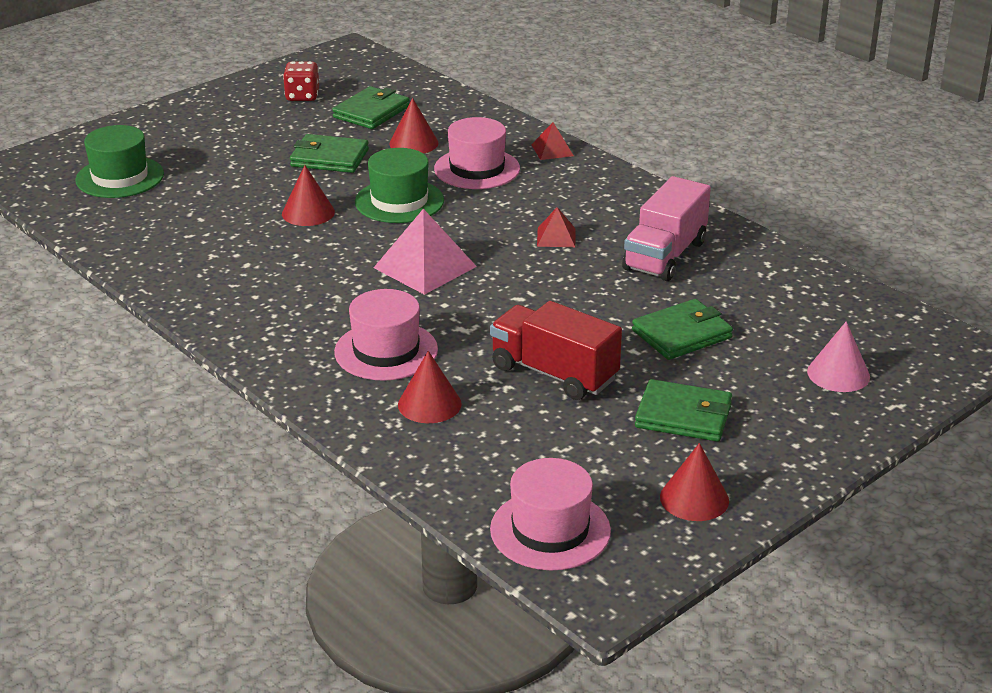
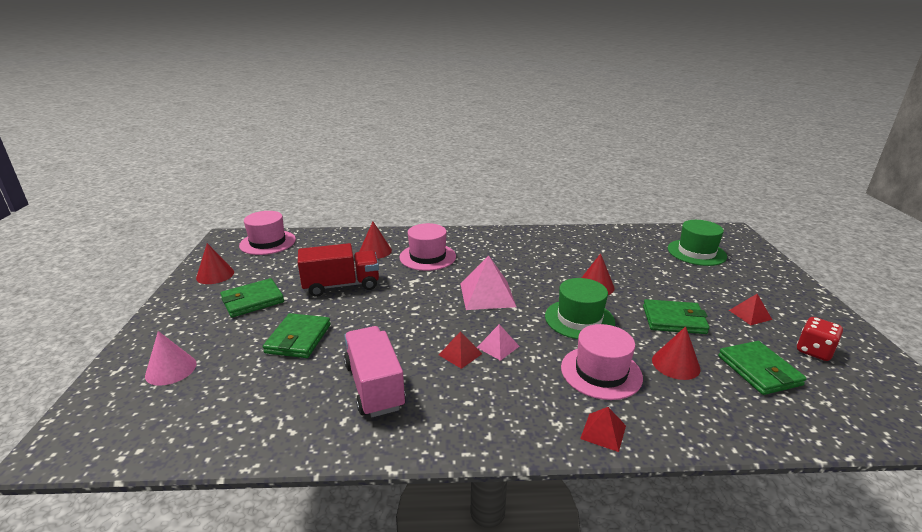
camera: 130 degrees right, 5 degrees down
green wallet [290,134,369,173] -> green wallet turned 45 degrees clockwise [643,299,710,334]
none -> pink pyramid [477,324,520,361]
none -> red pyramid [729,294,772,325]

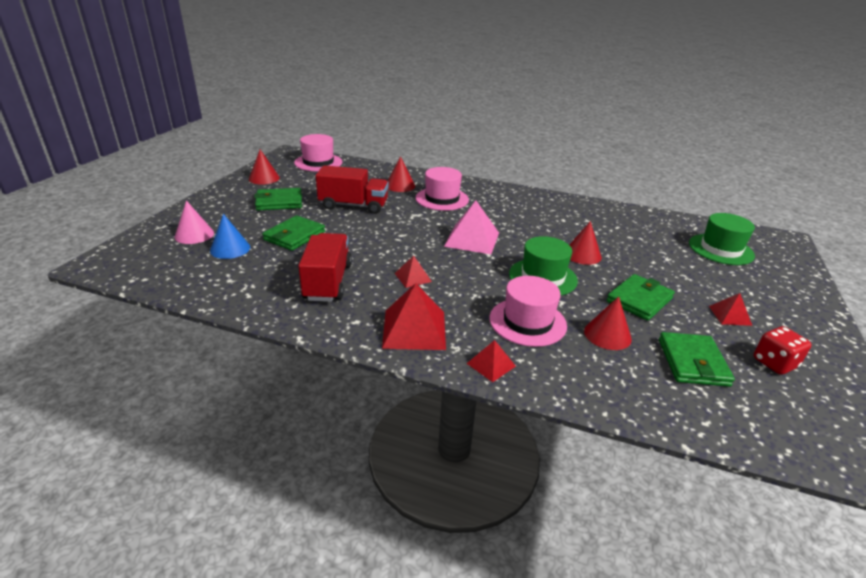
camera: 20 degrees right, 5 degrees up
pink truck [344,326,406,417] -> red truck [298,233,352,302]
pink pyramid [477,324,520,361] -> none
green wallet [643,299,710,334] -> green wallet turned 75 degrees counterclockwise [607,274,675,321]
none -> blue cone [210,214,250,259]
none -> red pyramid [382,283,446,350]

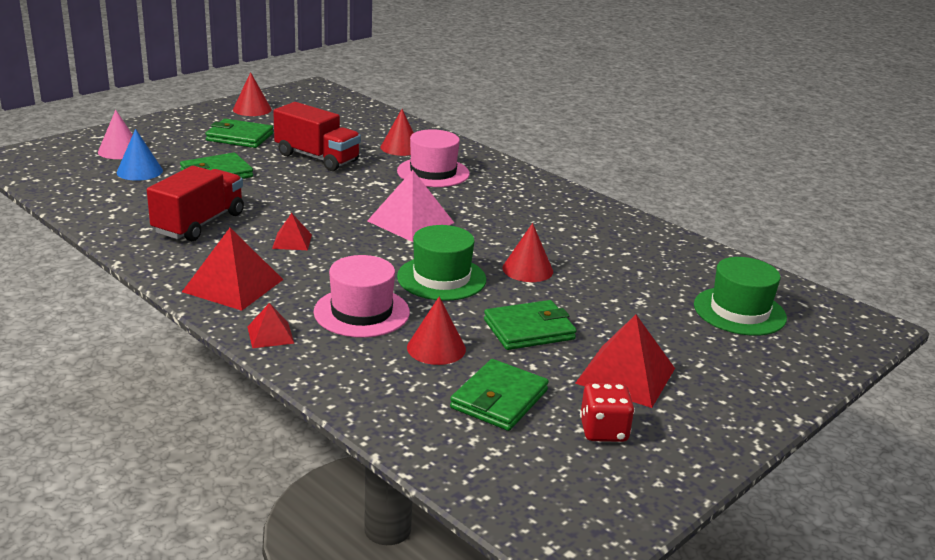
camera: 25 degrees right, 5 degrees down
pink hat [294,134,342,171] -> none
red pyramid [709,293,752,326] -> red pyramid [575,314,675,408], size x1.87

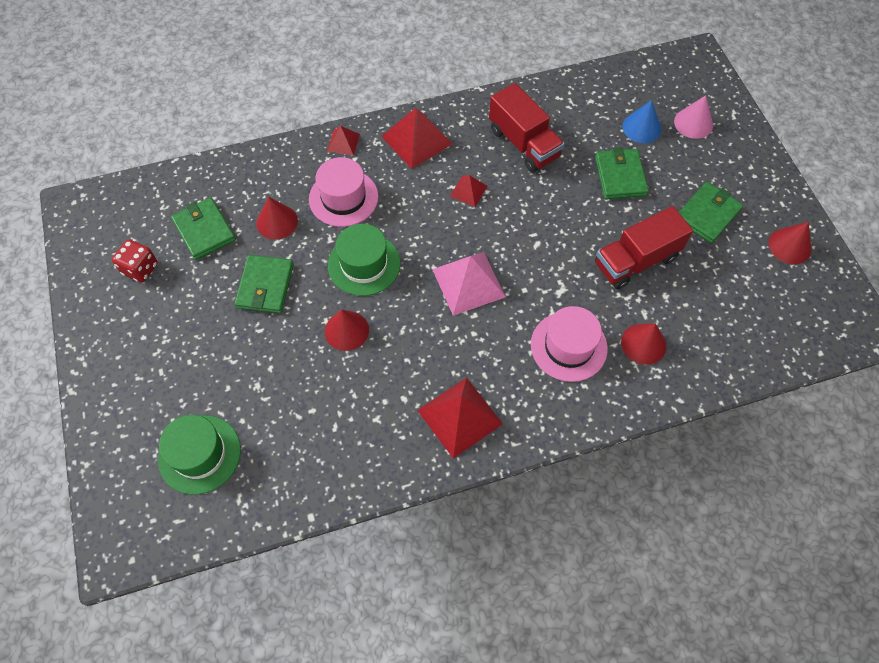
camera: 120 degrees right, 35 degrees up
red pyramid [575,314,675,408] -> red pyramid moved to [417,378,503,459]

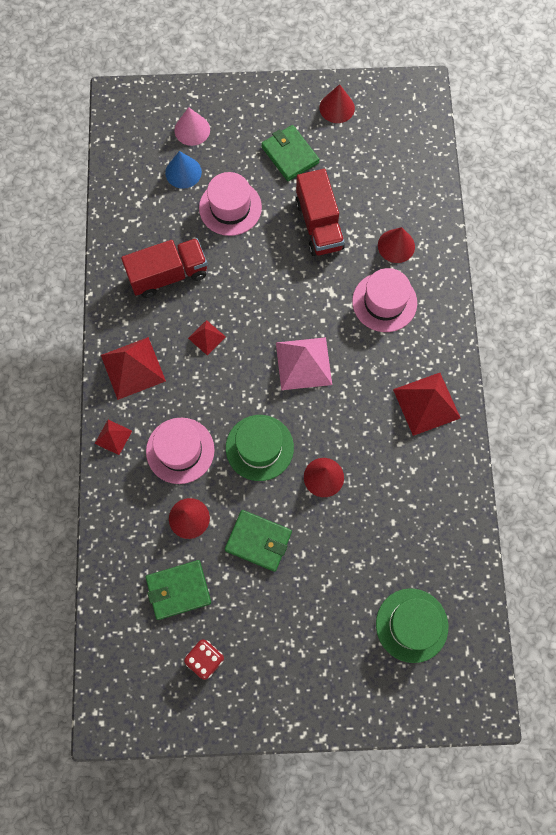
camera: 75 degrees left, 10 degrees up
green wallet [595,147,649,199] -> pink hat [199,172,262,236]

